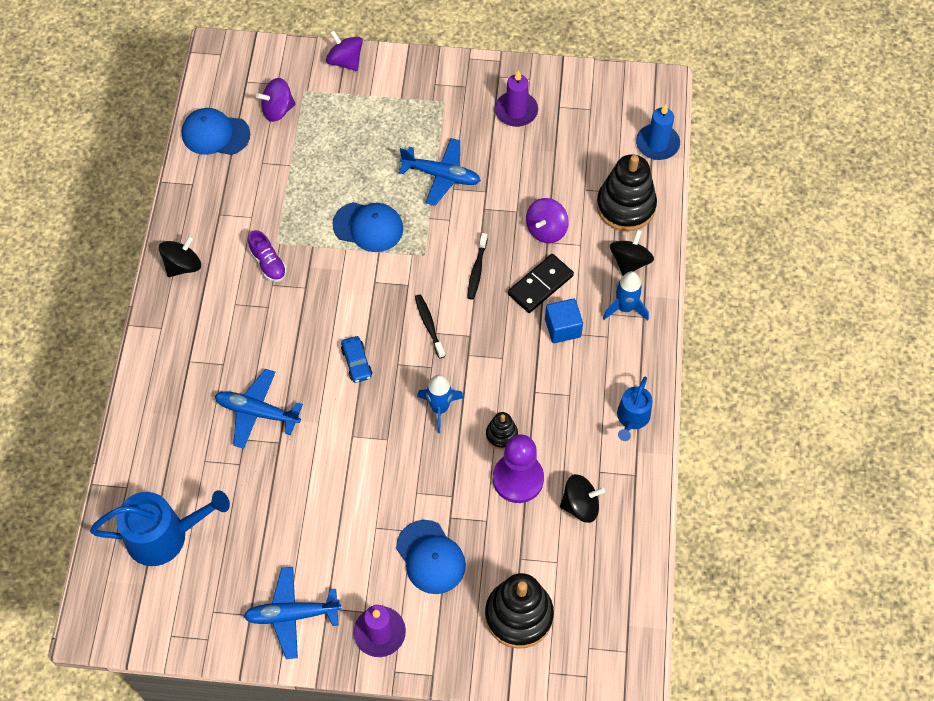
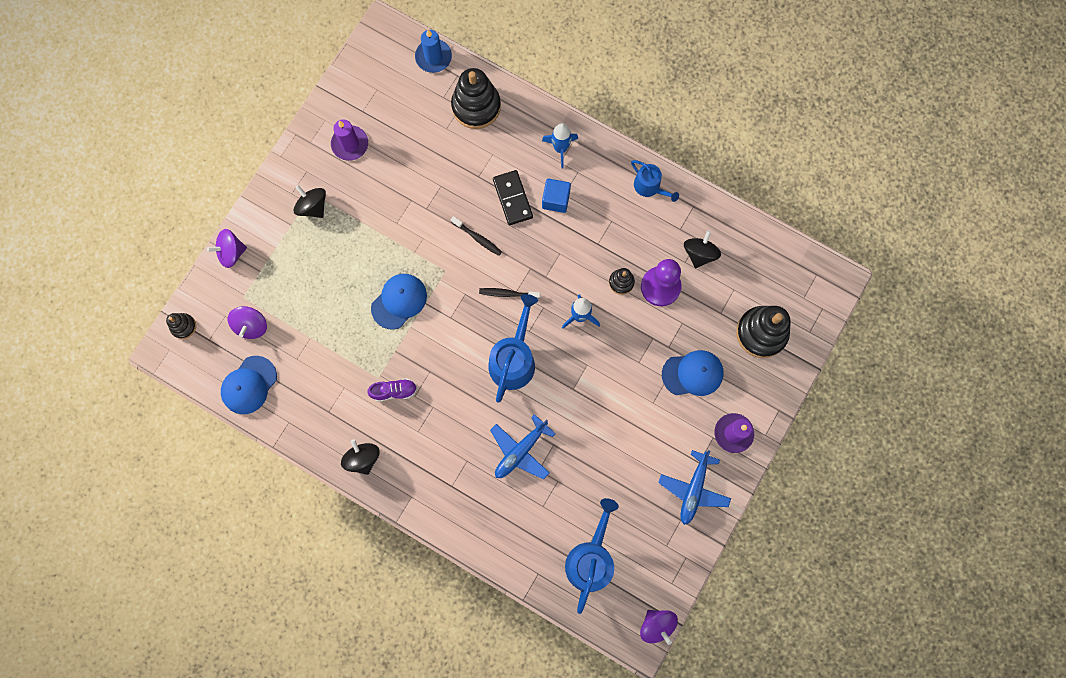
camera: 65 degrees left, 15 degrees up
blue car [341,336,372,383] -> blue watering can [488,294,538,403]
blue plane [399,138,481,206] -> none
purple spinning top [526,198,569,243] -> purple spinning top moved to [640,610,678,645]
black spinning top [610,229,654,276] -> black spinning top moved to [294,185,326,218]
none -> black stacking toy [166,313,196,339]

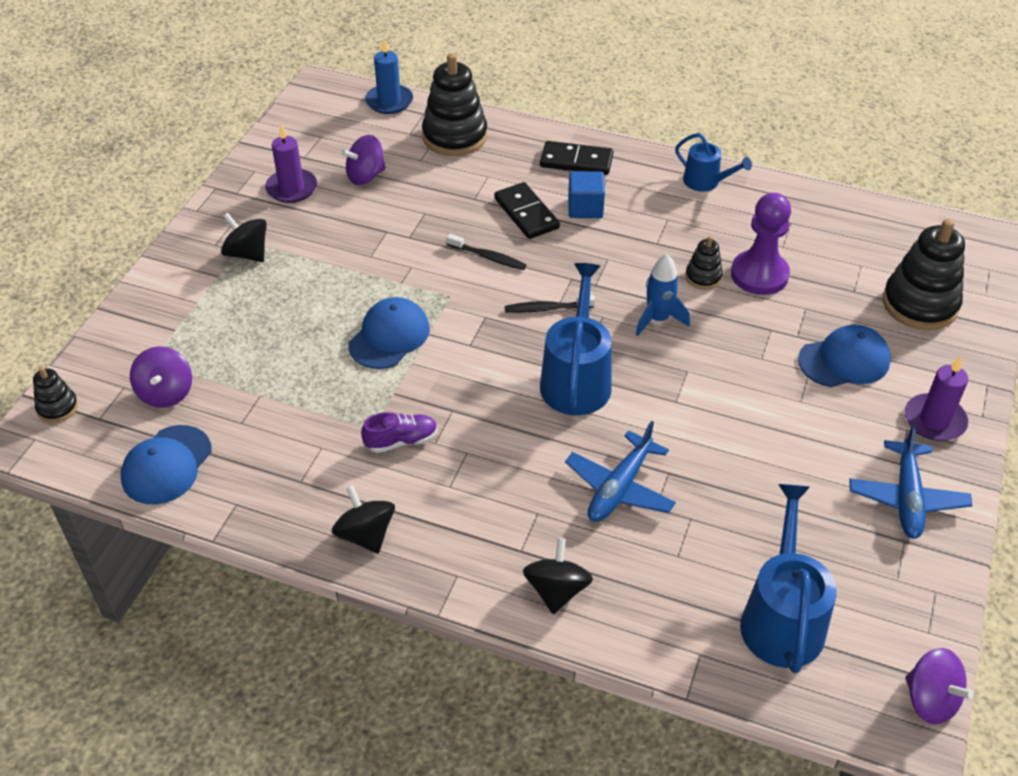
camera: 10 degrees left, 30 degrees down
purple spinning top [207,229,247,268] -> purple spinning top moved to [341,135,386,185]
blue rocket [542,123,578,169] -> black domino [540,141,613,175]
black spinning top [684,230,721,268] -> black spinning top moved to [523,538,593,614]

